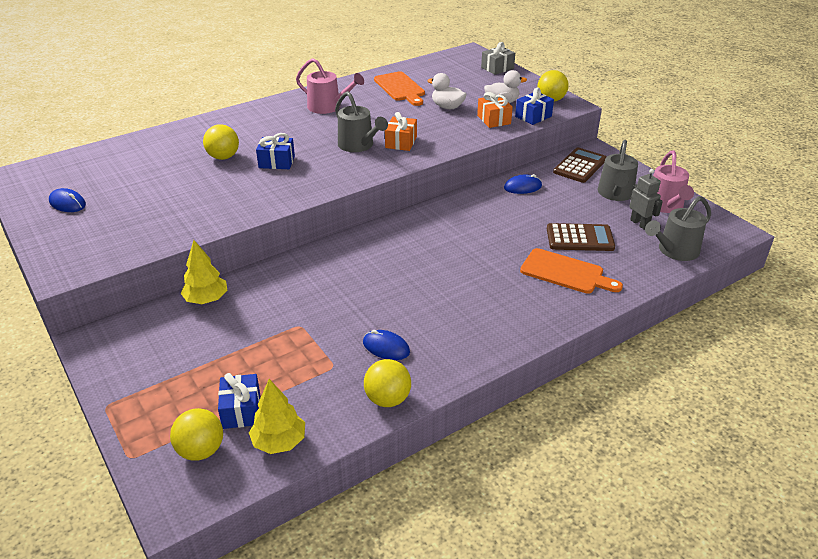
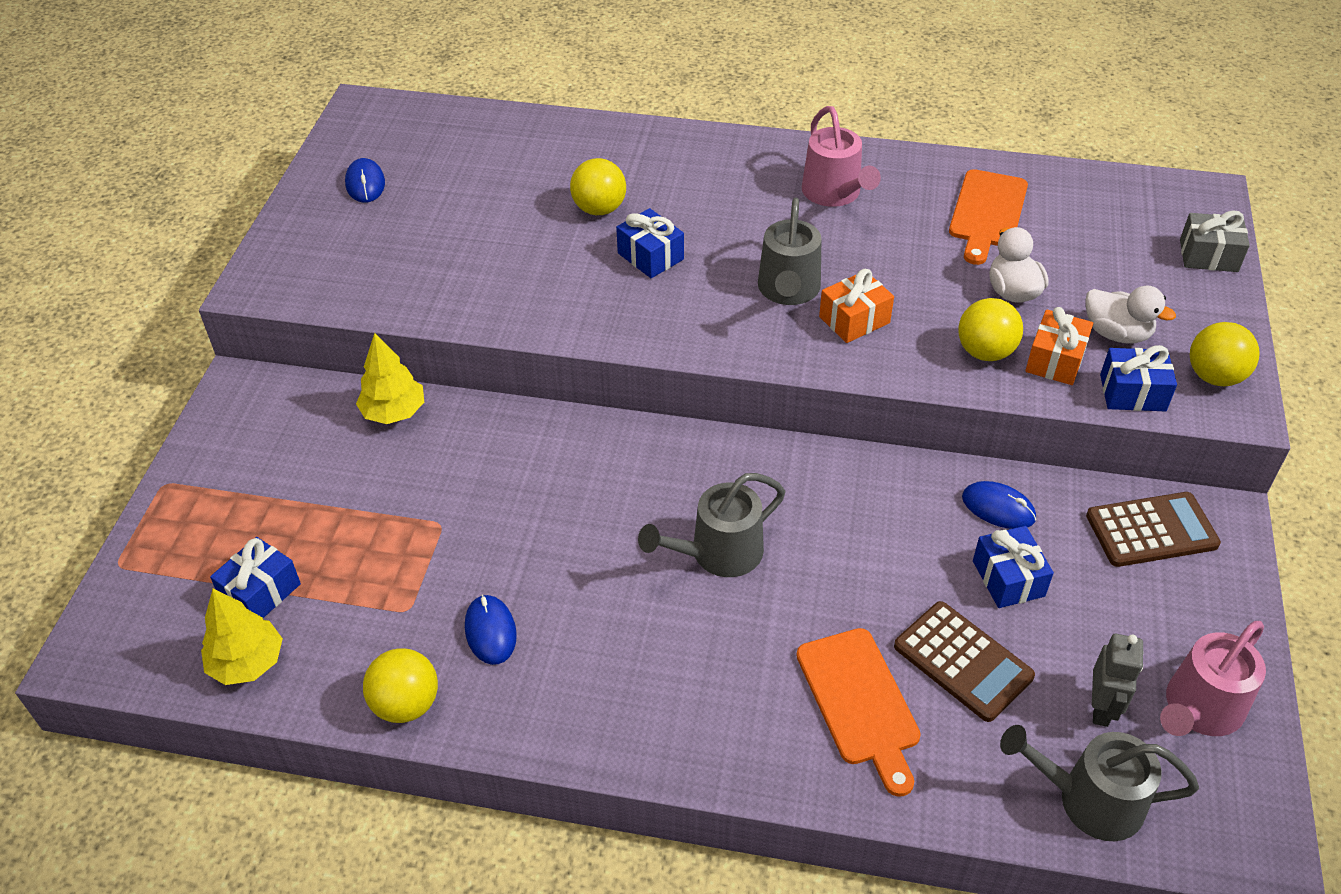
camera: 45 degrees right, 10 degrees up
yellow ball [170,408,223,461] -> yellow ball moved to [958,298,1023,361]
grey watering can [598,140,638,201] -> grey watering can moved to [638,473,785,577]
none -> blue gift [973,526,1054,608]

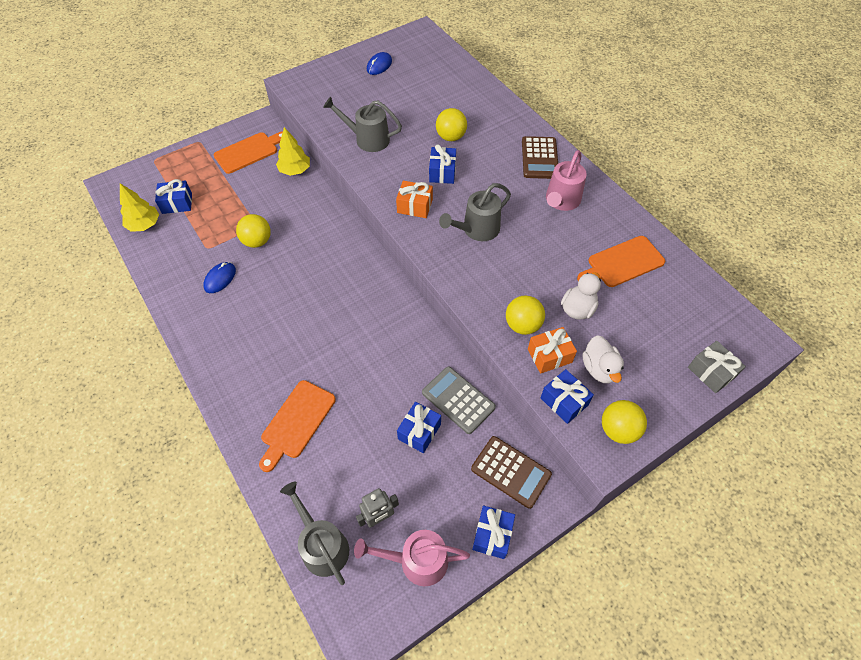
camera: 45 degrees right, 10 degrees up
yellow ball [363,648,438,723] -> yellow ball moved to [236,214,271,248]
grey watering can [638,473,785,577] -> grey watering can moved to [323,97,402,152]
orange gift [819,269,894,343] -> orange gift moved to [396,181,433,218]
brown calculator [894,601,1035,722] -> brown calculator moved to [522,136,558,179]
blue mouse [962,481,1036,529] -> grey calculator [422,367,496,434]
none -> orange cutting board [214,132,283,174]
none -> blue gift [472,506,515,559]

